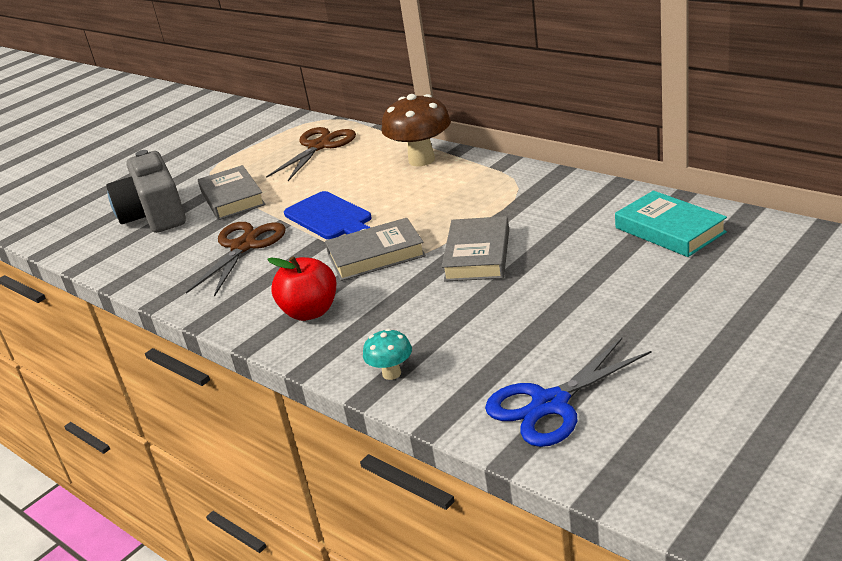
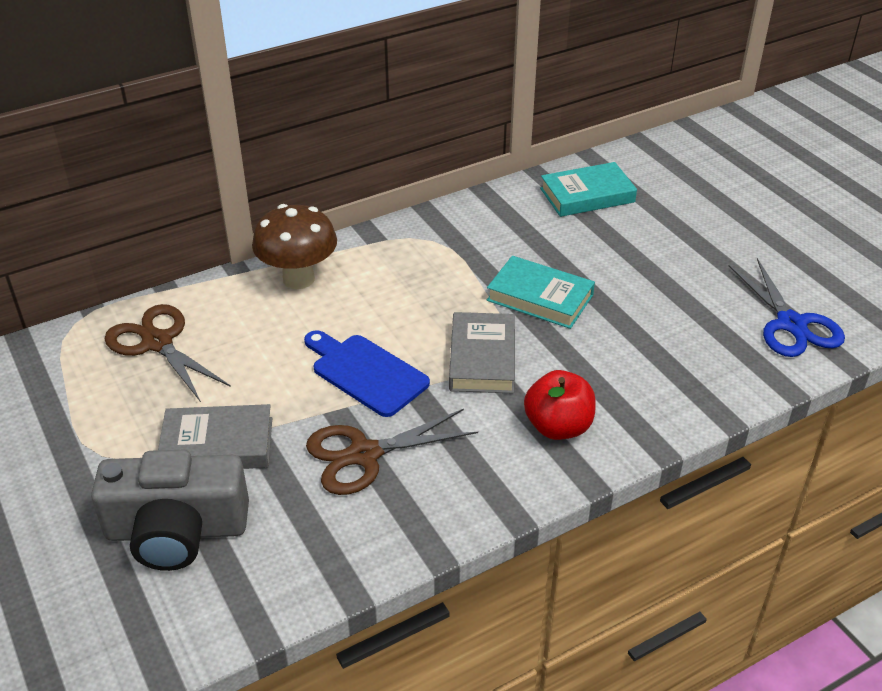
camera: 75 degrees left, 10 degrees up
brown scissors [186,222,286,297] -> brown scissors turned 60 degrees counterclockwise [306,409,478,495]
blue cutting board [284,191,372,240] -> blue cutting board turned 120 degrees counterclockwise [304,330,430,417]
turquoise mushroom [363,329,412,380] -> none
grey book [441,216,509,282] -> turquoise book [487,256,595,329]

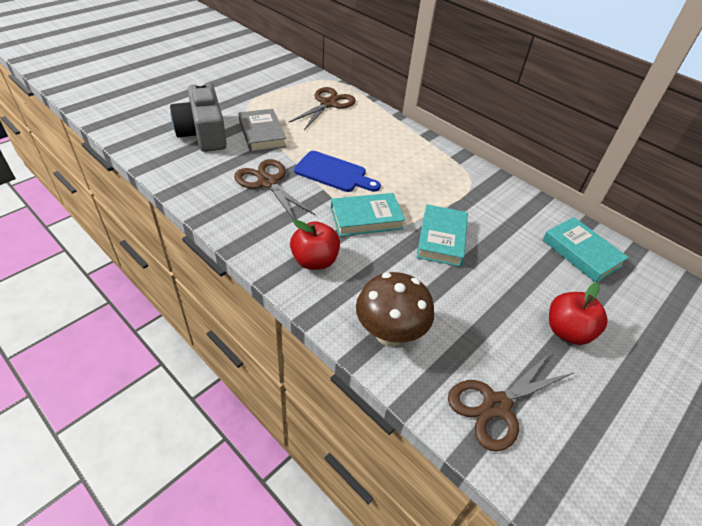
camera: 70 degrees right, 5 degrees up
brown mushroom [252,204,337,289] -> brown mushroom moved to [356,272,434,346]
blue cutting board [304,330,430,417] -> blue cutting board turned 90 degrees clockwise [294,151,381,192]
grey book [449,312,515,393] -> turquoise book [331,193,405,236]
blue scissors [729,258,845,357] -> brown scissors [448,353,573,452]
none -> red apple [549,282,608,345]

